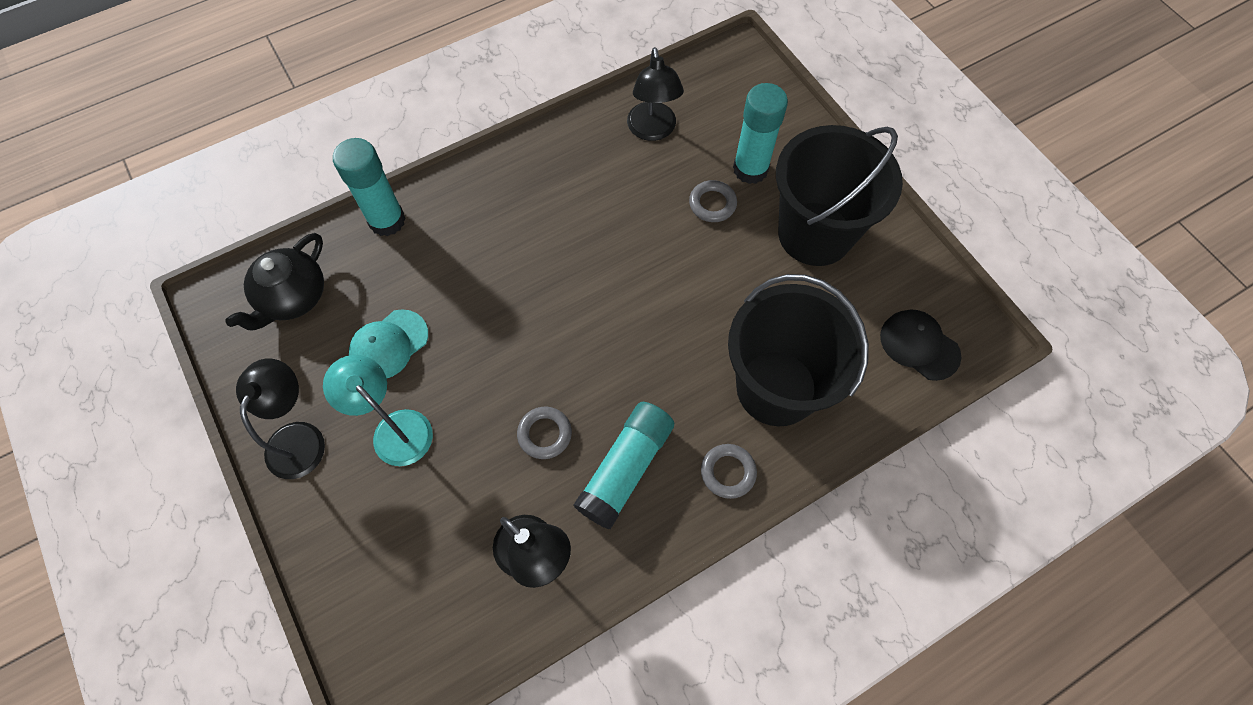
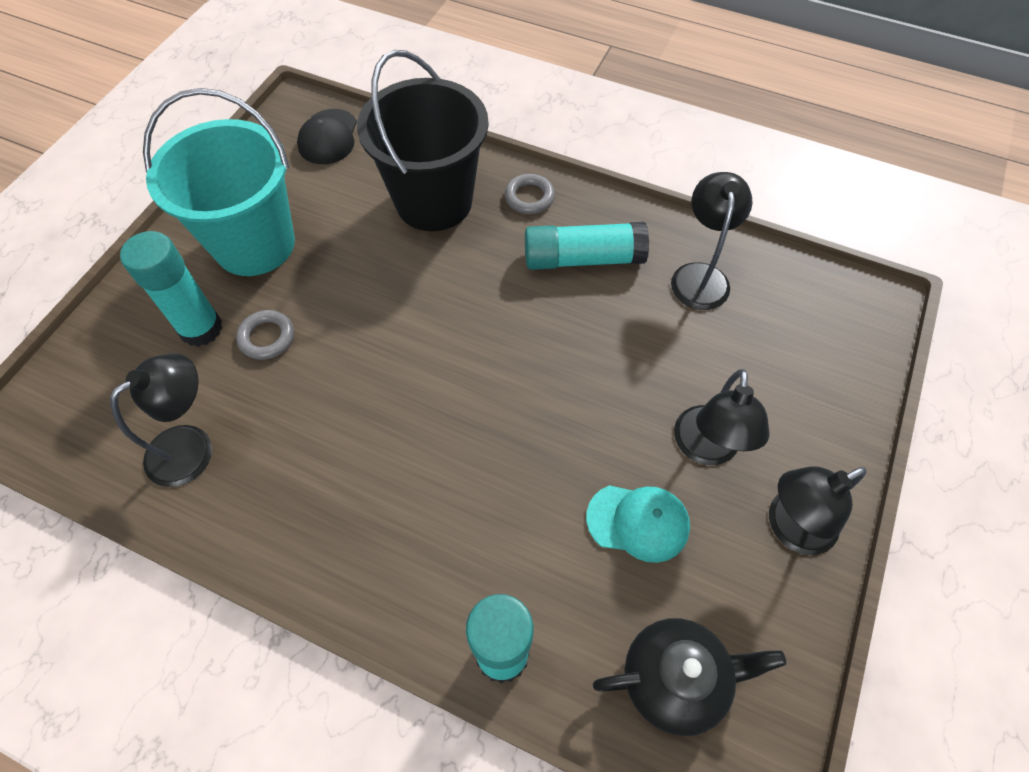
camera: 125 degrees left, 5 degrees down
turquoise lamp [323,355,433,466] -> black lamp [674,369,770,465]
grey ring [517,406,572,459] -> none
black bucket [776,125,903,266] -> turquoise bucket [143,88,295,276]

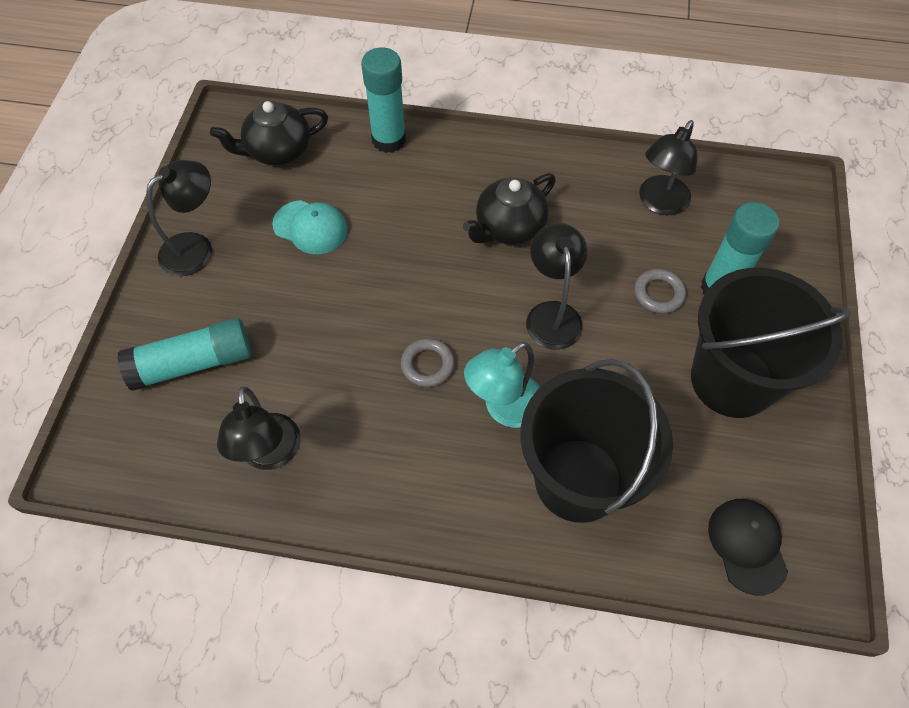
camera: 165 degrees right, 0 degrees up
turquoise bucket [143,88,295,276] -> black bucket [691,268,851,418]
grey ring [505,174,555,214] -> grey ring moved to [401,338,455,387]
turquoise glue stick [525,222,649,270] -> turquoise glue stick moved to [117,318,252,391]
turquoise cap [586,485,690,563] -> turquoise cap turned 150 degrees counterclockwise [272,200,348,254]
black lamp [674,369,770,465] -> black lamp moved to [526,223,587,350]
none -> black teapot [463,173,556,245]
none -> turquoise lamp [464,342,540,428]

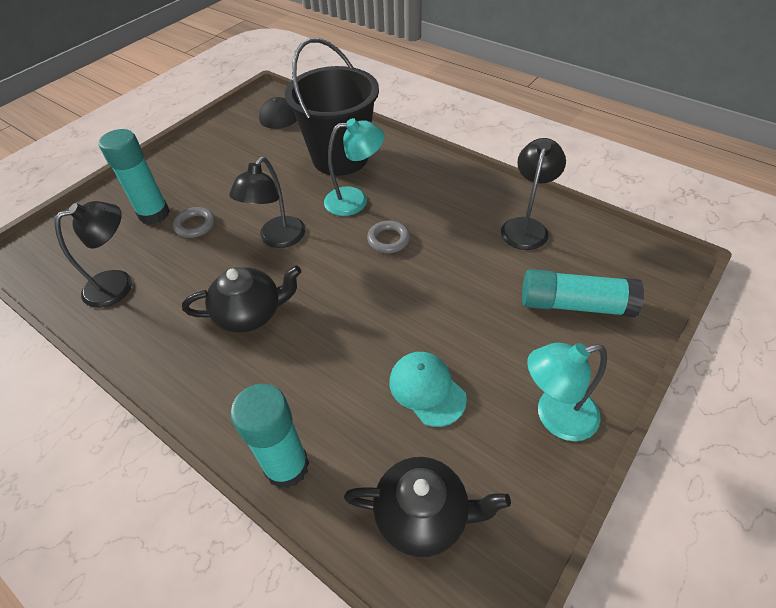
camera: 150 degrees left, 10 degrees down
black lamp [146,160,212,276] -> turquoise lamp [527,343,607,441]
black bucket [691,268,851,418] -> none

